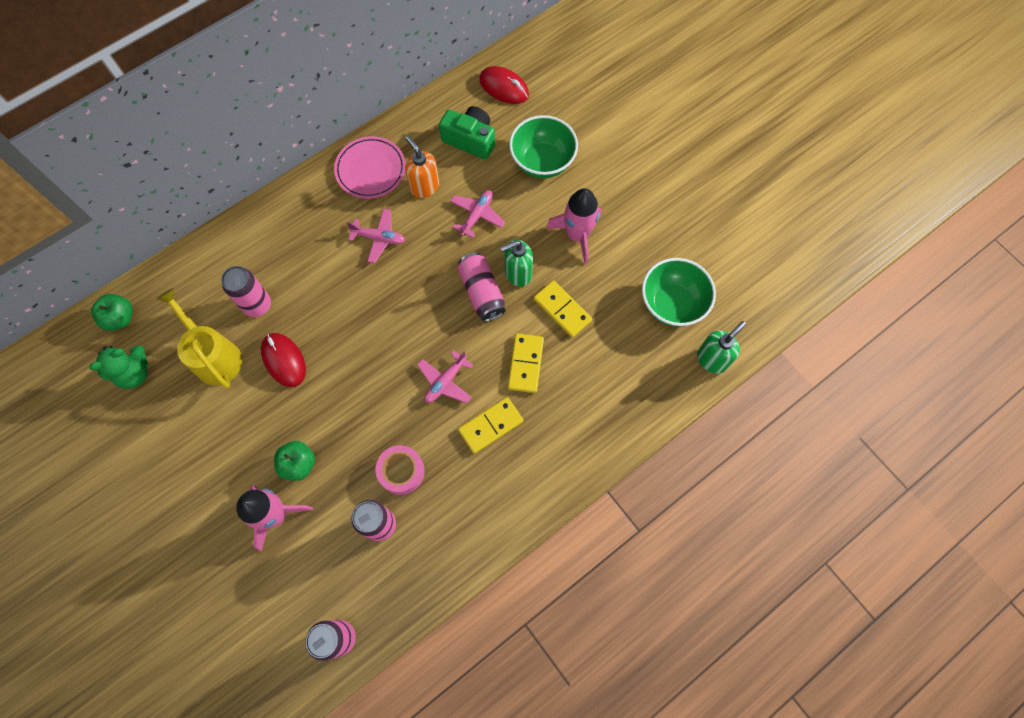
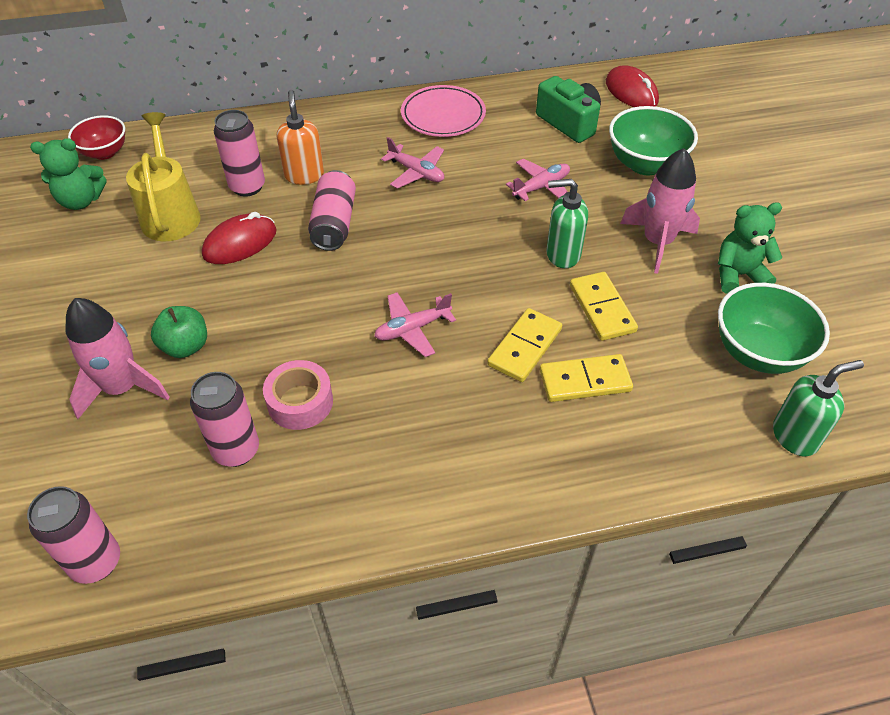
camera: 25 degrees right, 20 degrees down
green apple [91,294,133,331] -> red bowl [68,115,125,160]
red mouse [261,333,306,387] -> red mouse turned 60 degrees clockwise [202,212,277,264]
orange soap dispenser [405,136,439,198] -> orange soap dispenser moved to [277,90,324,185]
pink can [457,252,506,321] -> pink can moved to [308,170,356,251]
yellow domino [458,397,524,454] -> yellow domino moved to [540,354,633,402]
none -> green teddy bear [718,202,782,294]

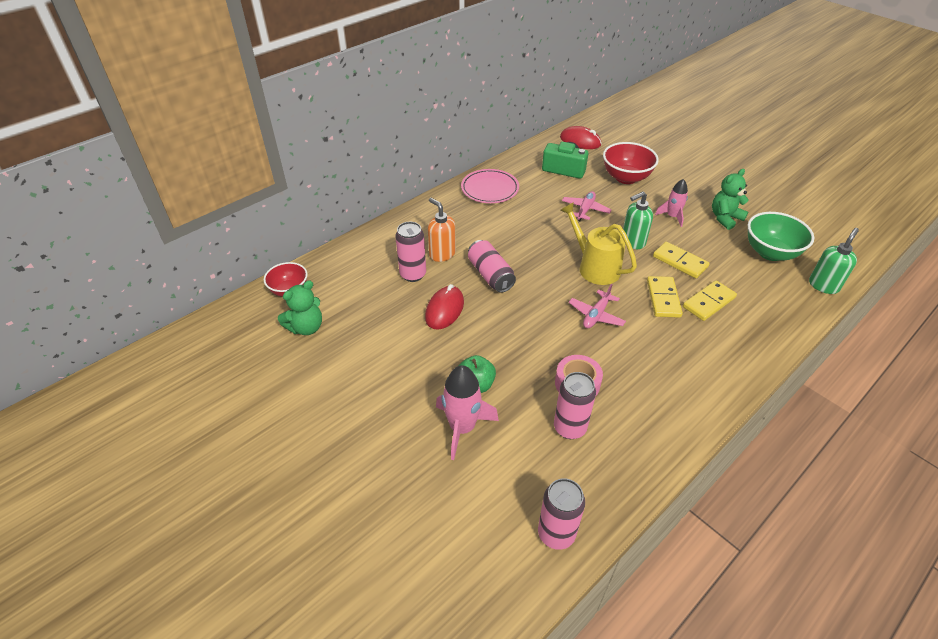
camera: 30 degrees left, 5 degrees down
yellow watering can [126,112,201,242] -> yellow watering can moved to [560,202,637,285]
pink plane [381,137,444,189] -> none
green bowl [609,106,698,175] -> red bowl [603,142,659,184]
pink rocket [620,148,700,274] -> pink rocket [655,179,688,227], size x0.63

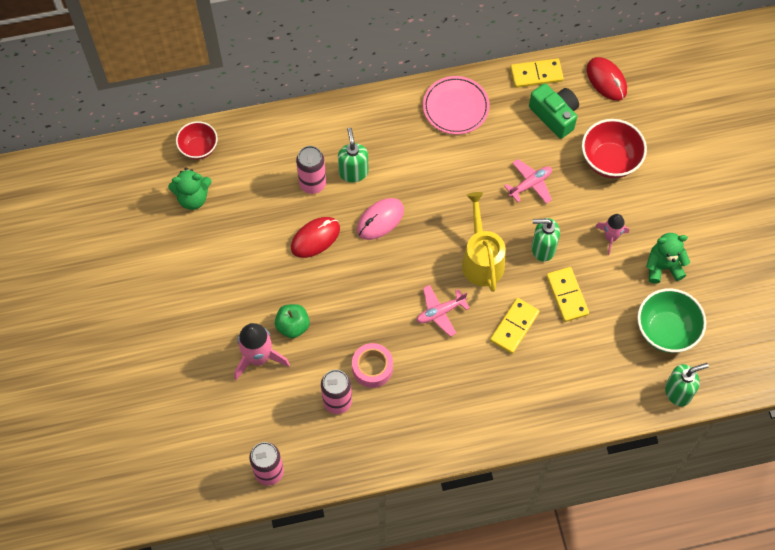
camera: 30 degrees right, 20 degrees up
orange soap dispenser [428,198,456,262] -> green soap dispenser [338,128,368,182]
pink can [468,240,516,293] -> pink mouse [357,198,404,240]
yellow domino [683,281,737,321] -> yellow domino moved to [510,58,564,88]

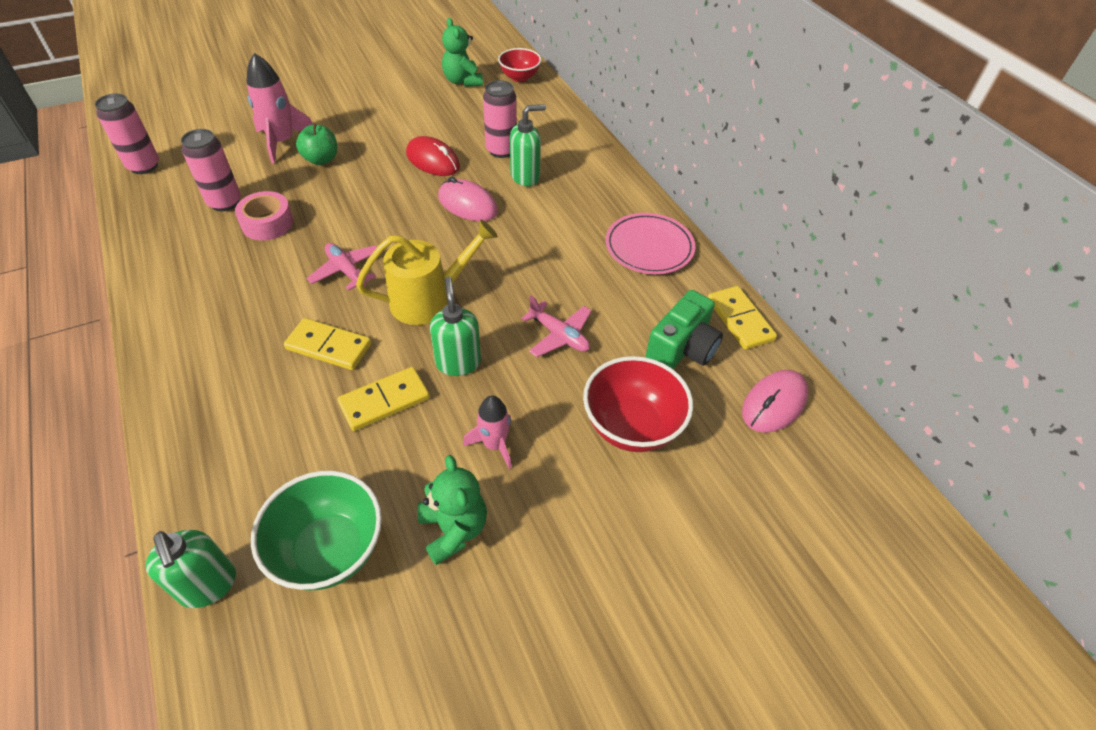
camera: 75 degrees right, 15 degrees down
red mouse [587,57,627,101] -> pink mouse [742,370,809,433]

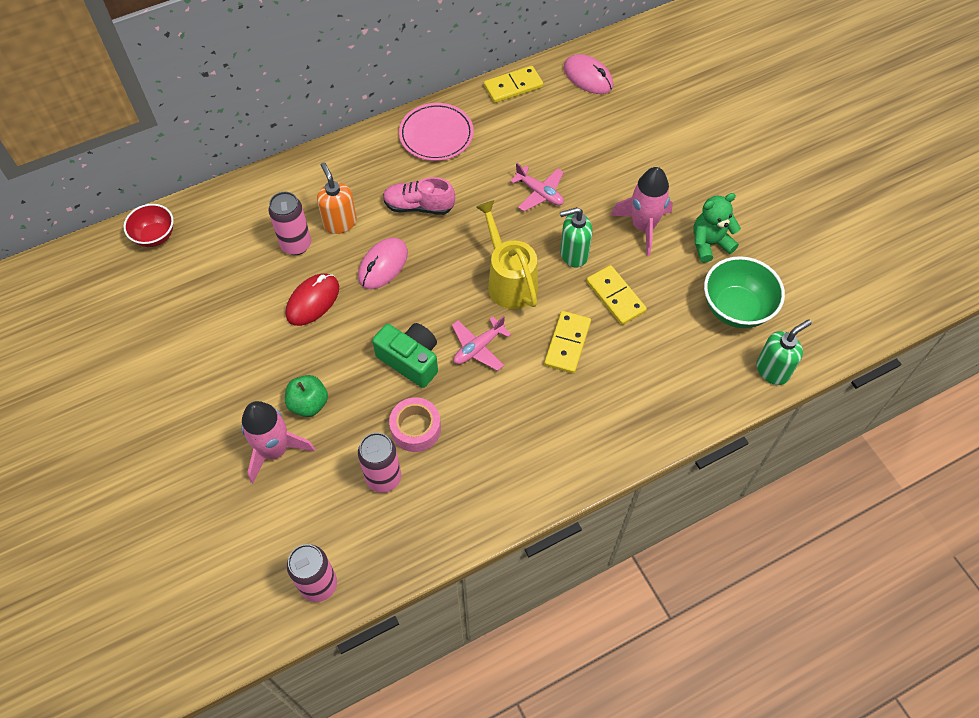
camera: 90 degrees left, 10 degrees up
green teddy bear [442,18,483,87] -> none
pink rocket [463,395,512,469] -> pink rocket [611,167,673,256], size x1.60
green soap dispenser [510,104,546,186] -> orange soap dispenser [317,162,357,234]
pink plane [521,295,591,357] -> pink plane turned 90 degrees clockwise [510,163,564,211]
red bowl [583,356,693,452] -> none
green camera [646,290,723,369] -> green camera moved to [372,323,438,388]
none -> pink shoe [383,177,455,215]

